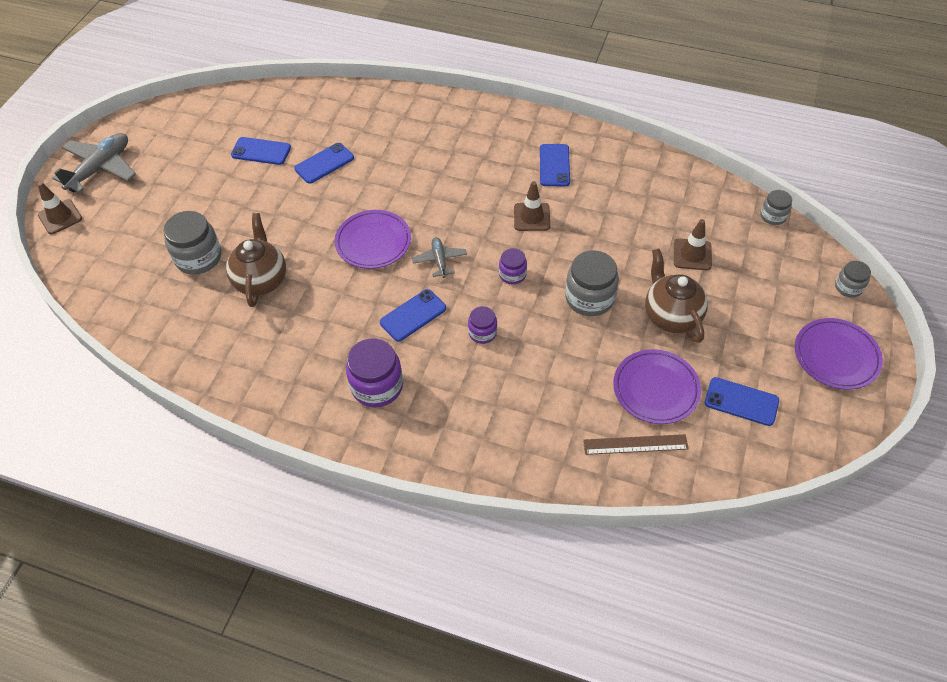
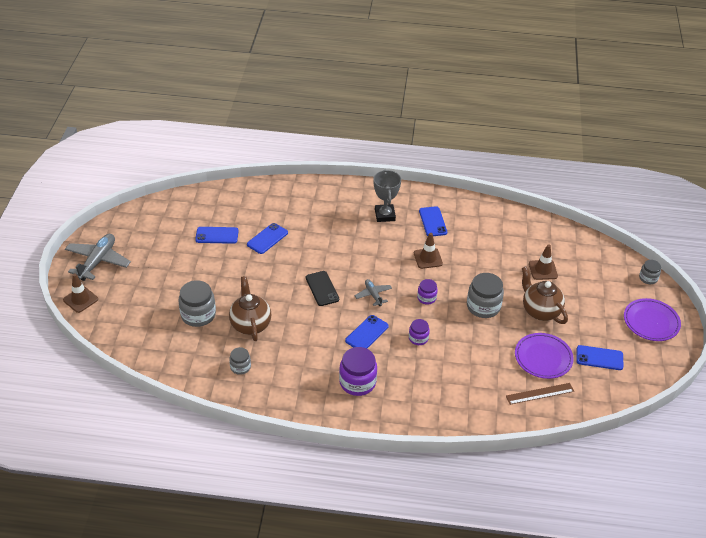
camera: 15 degrees left, 10 degrees down
purple plate [335,210,411,269] -> black phone [306,271,339,306]
grey jar [760,190,792,225] -> grey jar moved to [229,347,251,375]
none -> grey trophy [374,170,401,222]

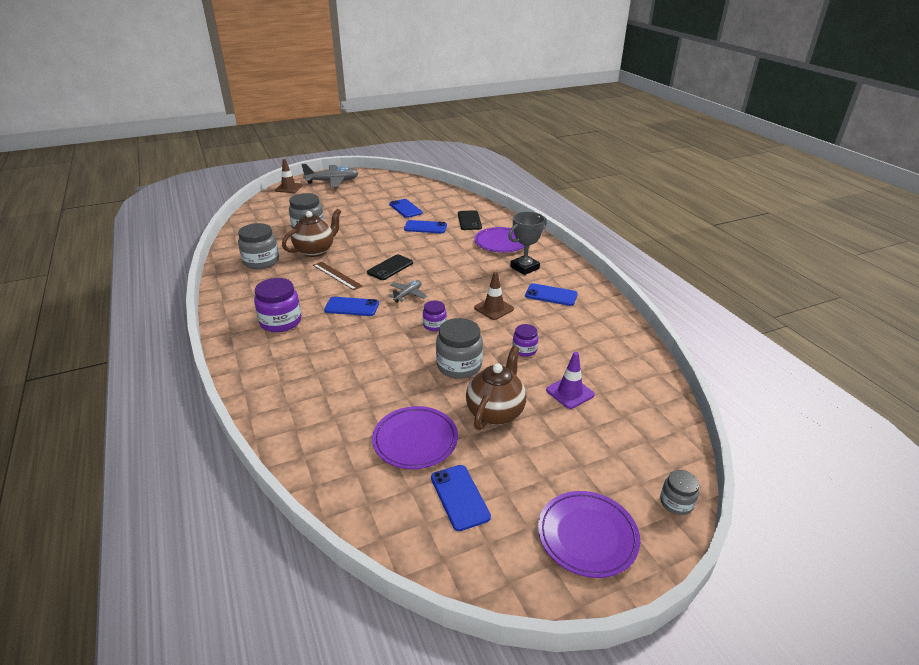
camera: 60 degrees right, 10 degrees down
grey jar [229,347,251,375] -> grey jar [238,223,279,269], size x1.77
purple jar [409,319,430,345] -> purple jar moved to [512,324,538,357]
blue phone [419,206,447,236] -> blue phone turned 60 degrees clockwise [525,283,578,306]
brown ruler [506,383,574,405] -> brown ruler moved to [313,262,363,290]
brown traffic cone [529,244,558,280] -> purple traffic cone [546,352,595,409]
none -> black phone [458,210,482,230]
none -> purple plate [474,227,524,253]

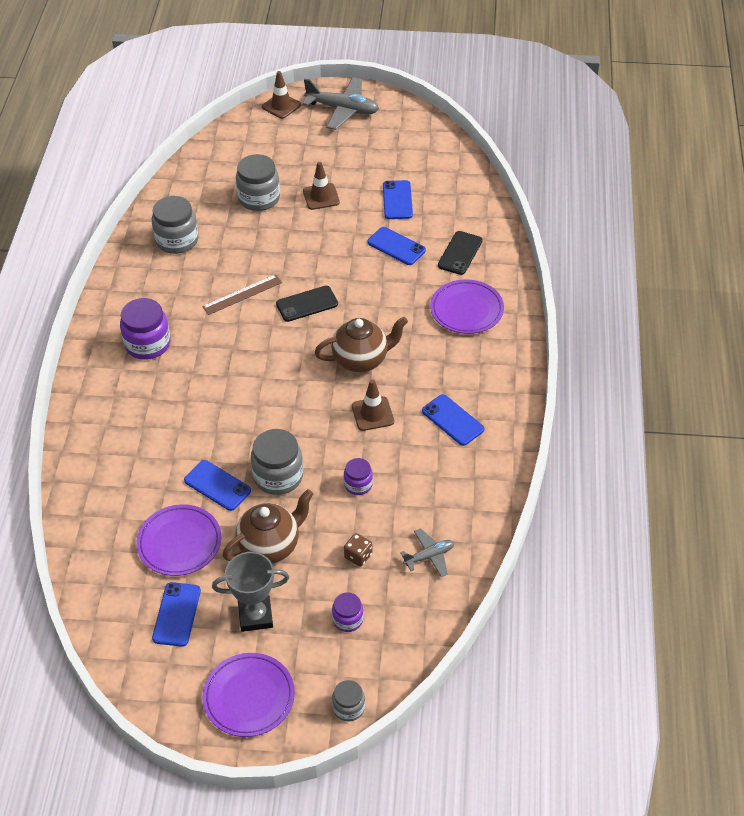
camera: 30 degrees right, 15 degrees up
brown teapot [282,208,341,257] -> brown teapot moved to [315,317,408,372]
brown ruler [313,262,363,290] -> brown ruler turned 75 degrees clockwise [202,274,282,315]
blue phone [324,297,379,316] -> blue phone moved to [184,460,251,511]
grey plane [388,280,428,303] -> grey plane moved to [400,528,454,577]
purple jar [423,301,447,331] -> purple jar moved to [332,592,363,632]
grey trophy [508,211,547,275] -> grey trophy moved to [212,552,289,632]
purple traffic cone [546,352,595,409] -> brown dice [344,533,373,567]
none -> brown traffic cone [303,162,340,210]

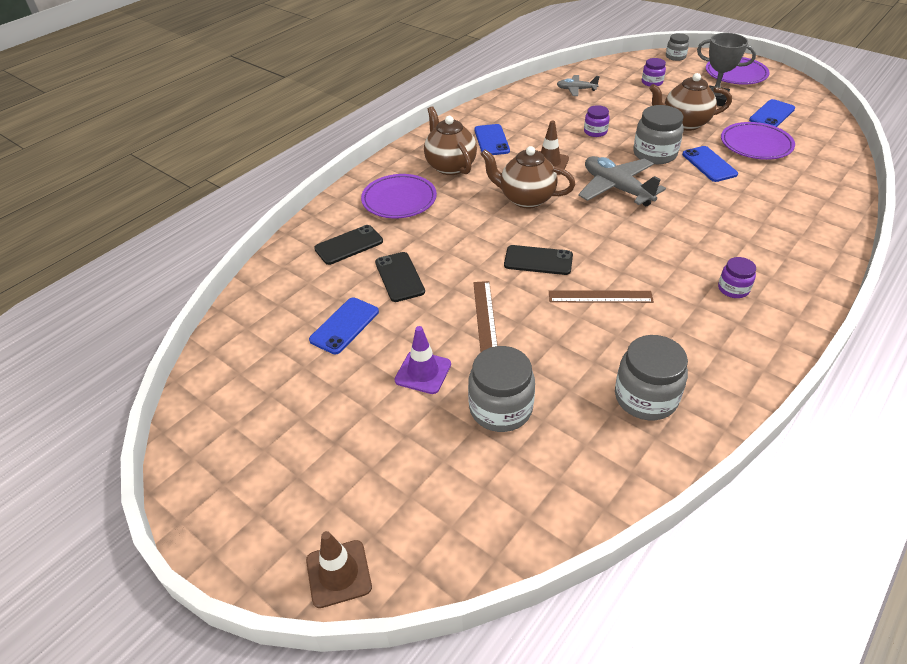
camera: 145 degrees left, 5 degrees down
purple jar [120,298,171,360] -> purple jar [718,257,756,298], size x0.56
grey plane [303,77,379,130] -> grey plane moved to [578,156,666,206]
brown traffic cone [303,162,340,210] -> purple traffic cone [395,326,451,394]
brown dice [344,533,373,567] -> none
blue phone [367,227,426,265] -> black phone [375,252,425,302]
none -> brown teapot [424,106,477,175]
none -> brown ruler [473,281,498,352]

